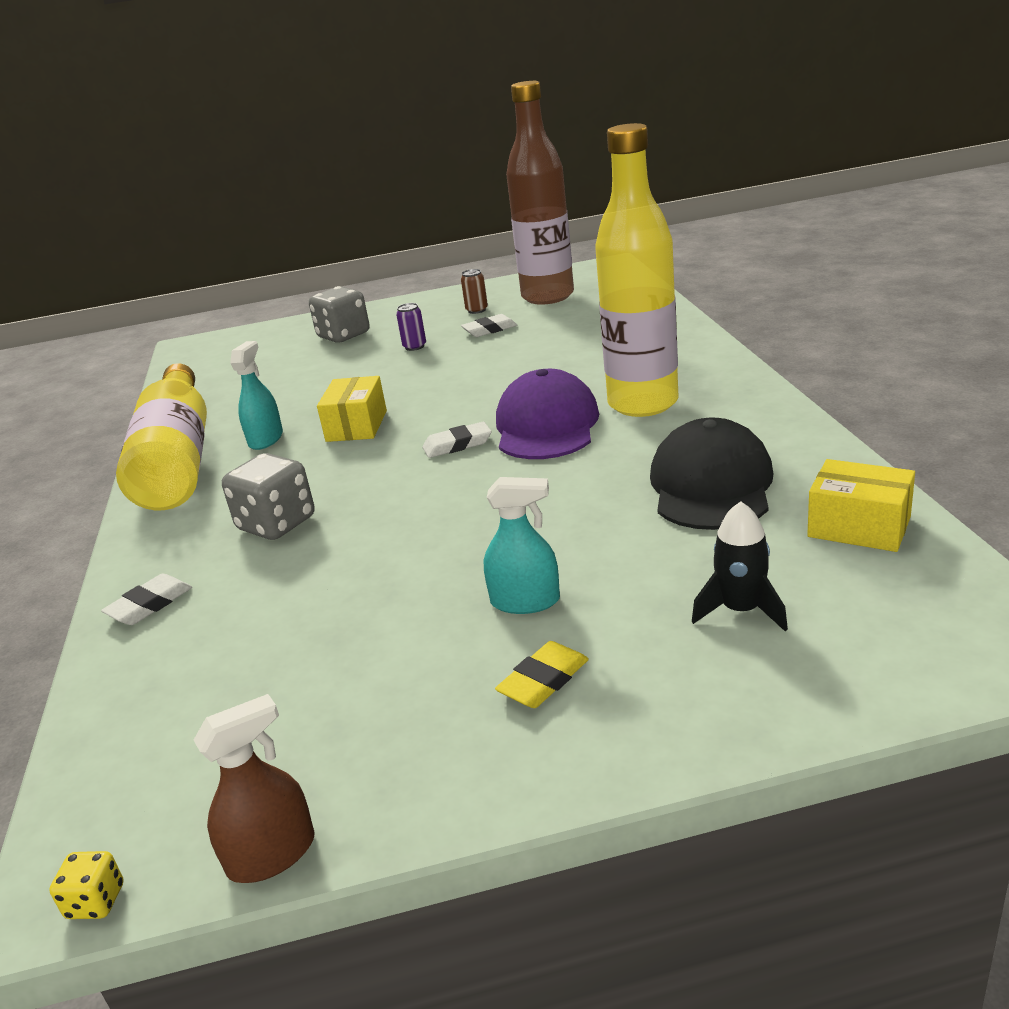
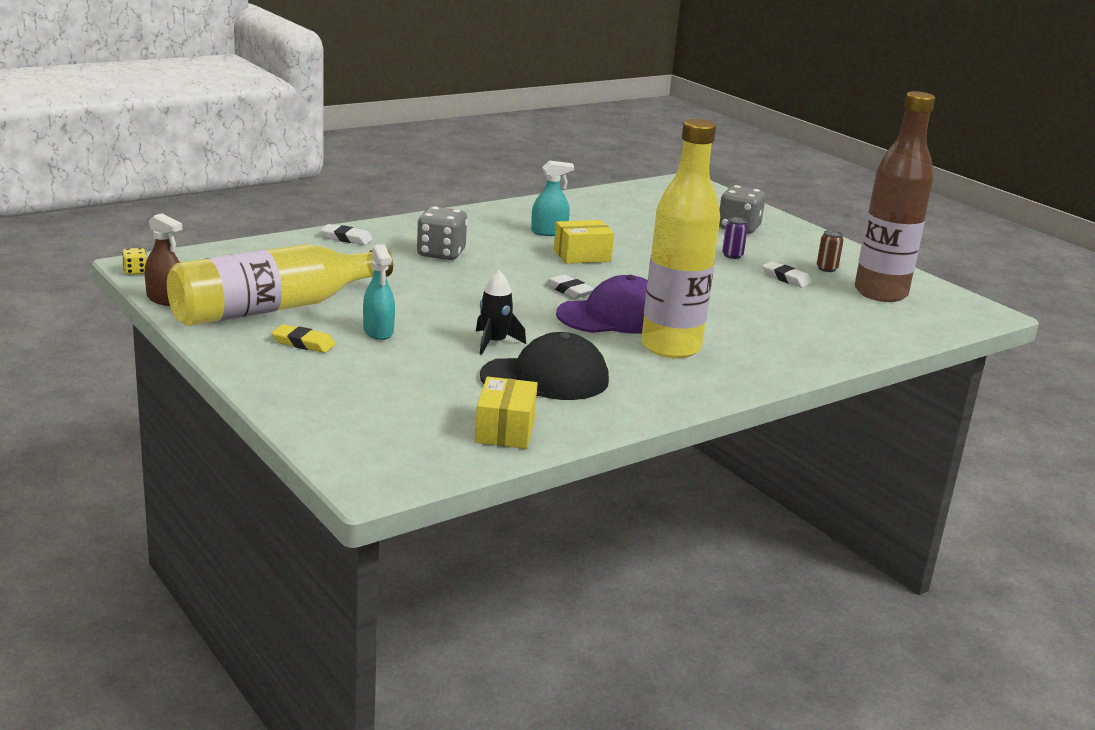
camera: 60 degrees right, 5 degrees down
yellow bottle [116,363,207,510] -> yellow bottle moved to [167,244,393,326]
black rocket [692,501,788,631] -> black rocket moved to [476,270,526,355]

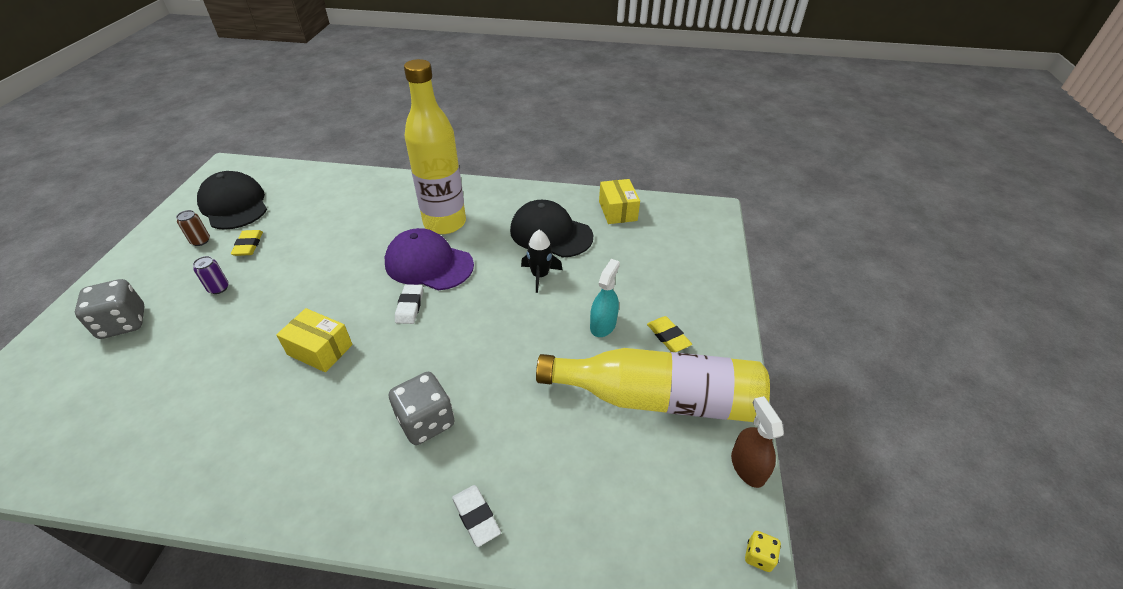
camera: 135 degrees left, 20 degrees up
yellow box [475,377,538,449] -> yellow box turned 60 degrees counterclockwise [599,179,640,224]
turquoise spray bottle [531,160,574,236] -> none
white eraser [762,261,812,288] -> yellow eraser [231,230,263,256]
brown bottle [855,91,935,302] -> black cap [197,171,267,230]

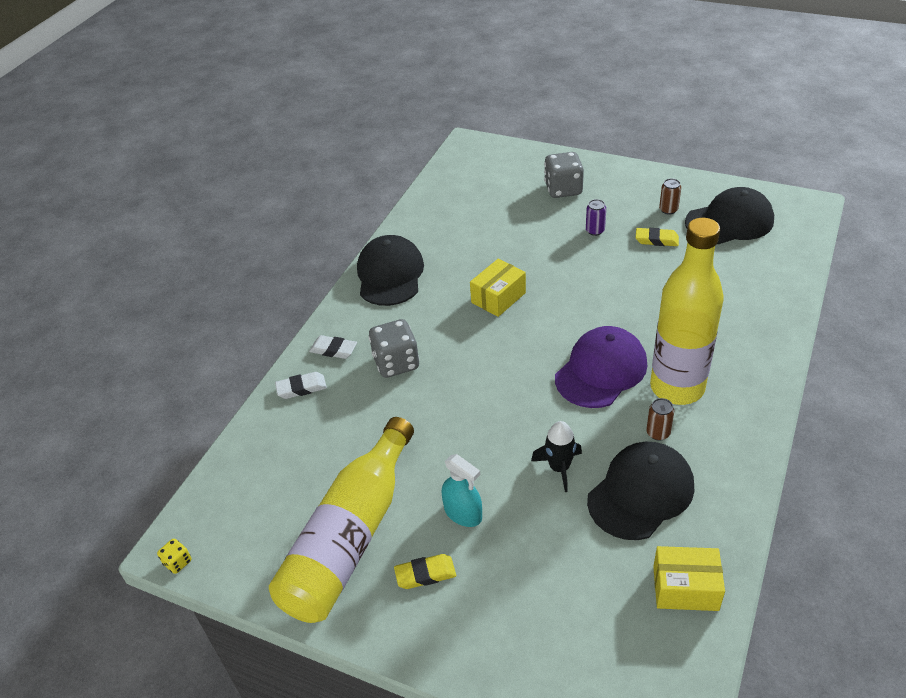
camera: 110 degrees right, 0 degrees up
white eraser [395,284,423,324] -> white eraser moved to [309,335,357,359]
brown spray bottle [731,396,784,488] -> none
none -> black cap [357,235,424,306]
none -> brown can [646,398,674,441]

